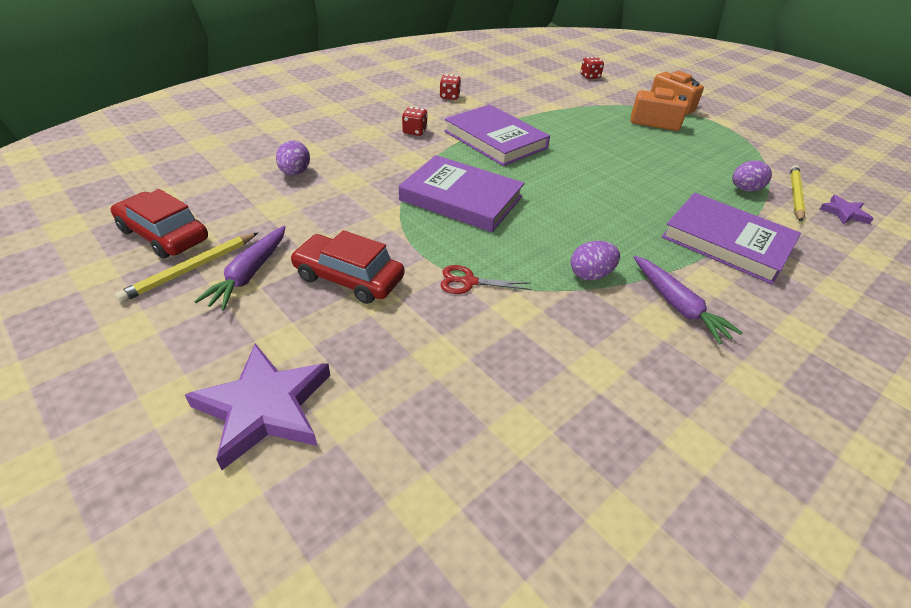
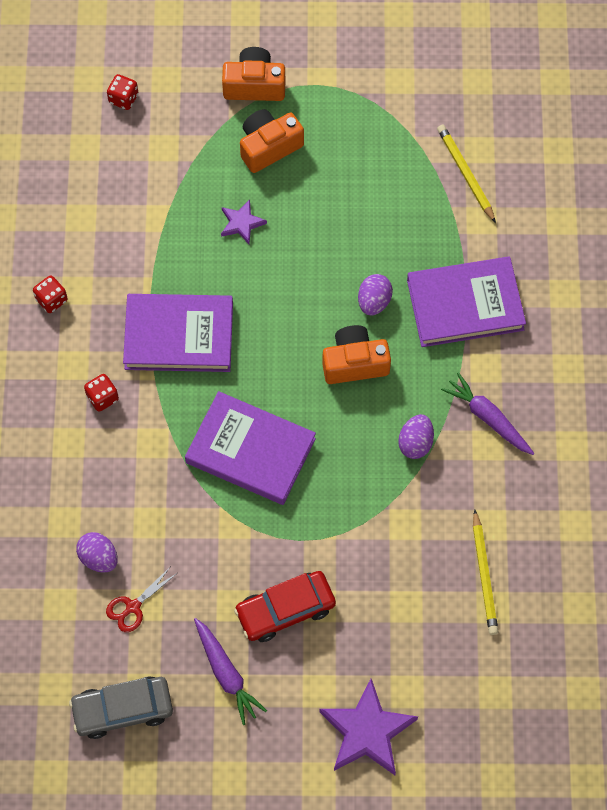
camera: 45 degrees left, 25 degrees up
red car [111,189,208,259] -> grey car [69,676,173,739]
yellow pencil [115,233,258,303] -> yellow pencil moved to [473,509,498,635]
purple book [399,155,525,232] -> purple book turned 45 degrees clockwise [185,391,316,505]
red scissors [440,265,531,294] -> red scissors moved to [106,566,177,632]
purple carrot [633,256,743,344] -> purple carrot turned 150 degrees counterclockwise [441,372,535,455]
purple egg [732,160,772,192] -> purple egg moved to [358,274,393,315]
purple star [820,195,873,225] -> purple star moved to [221,200,267,244]
none -> orange camera [322,325,391,384]

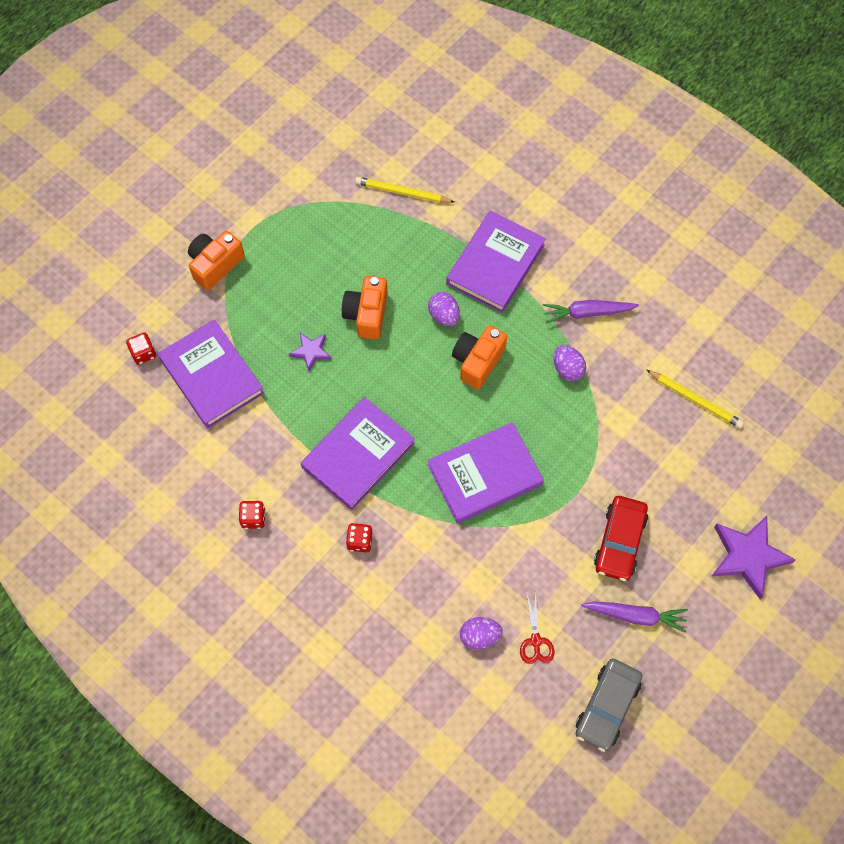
camera: 50 degrees left, 0 degrees up
orange camera [240,109,304,173] -> orange camera moved to [342,276,388,339]
none -> purple book [158,319,264,428]

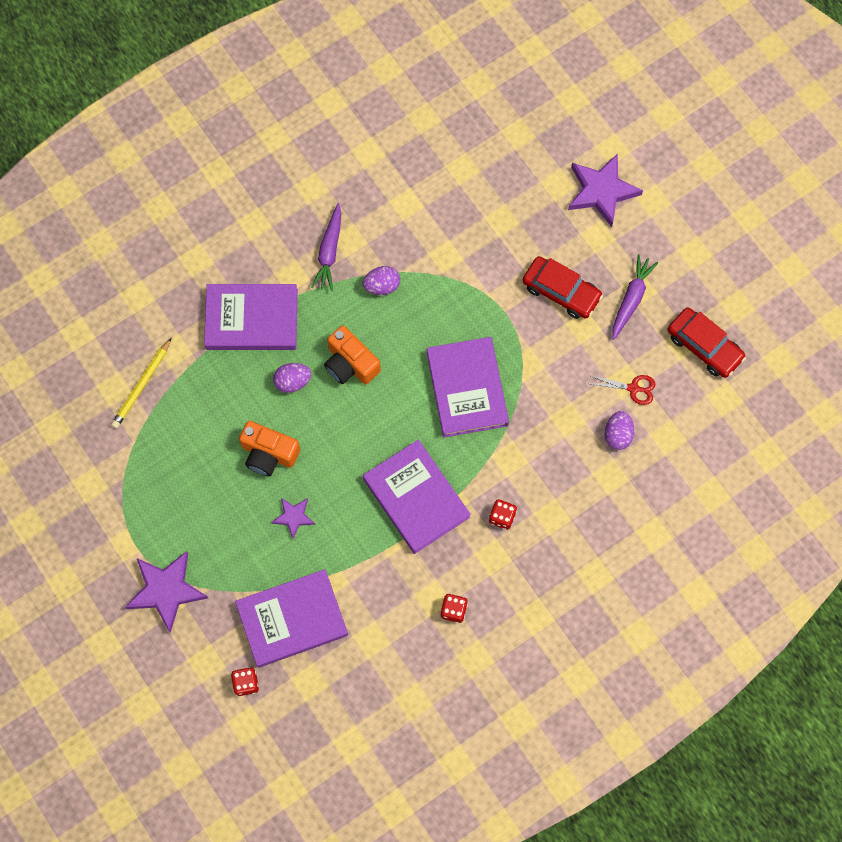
camera: 75 degrees left, 5 degrees up
orange camera [188,231,245,290] -> purple star [125,551,208,633]
purple book [446,211,546,313] -> purple book turned 45 degrees counterclockwise [204,284,298,350]
grey car [576,658,643,752] -> red car [668,308,746,378]
yellow pencil [646,370,744,428] -> none

